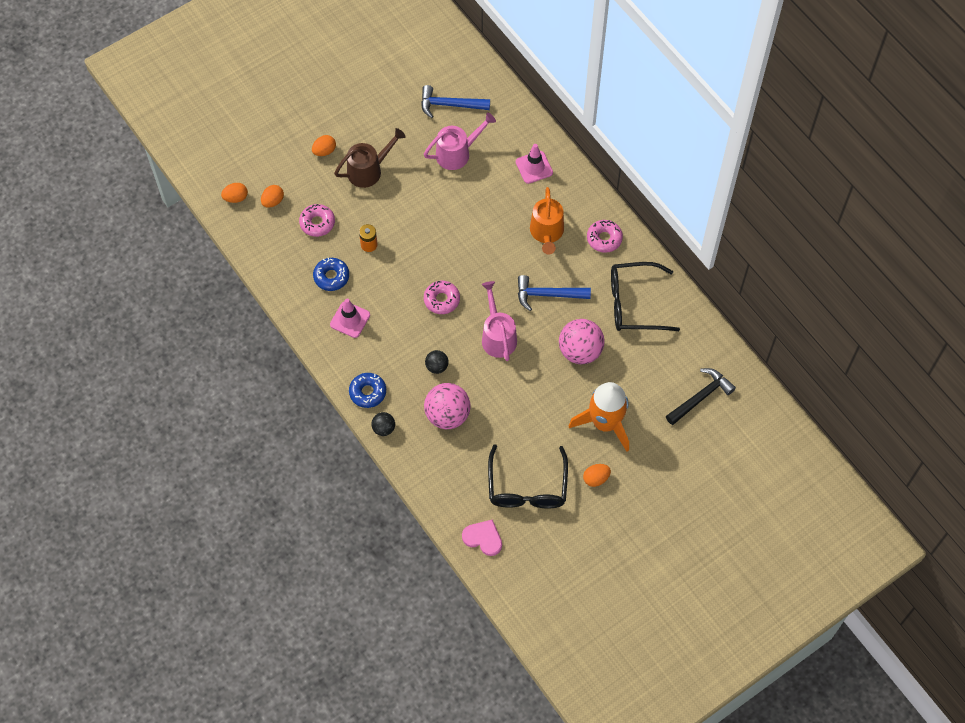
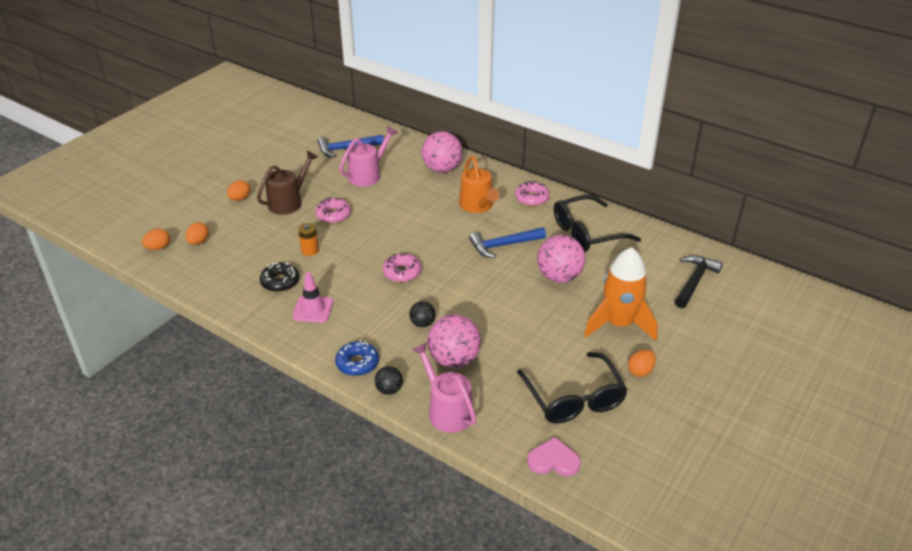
camera: 20 degrees left, 25 degrees down
pink donut [299,204,335,237] -> pink donut moved to [315,197,351,223]
blue donut [313,258,349,291] -> black donut [260,263,299,292]
pink watering can [482,281,517,361] -> pink watering can moved to [412,342,476,433]
pink traffic cone [516,144,553,184] -> pink ball [422,131,463,173]

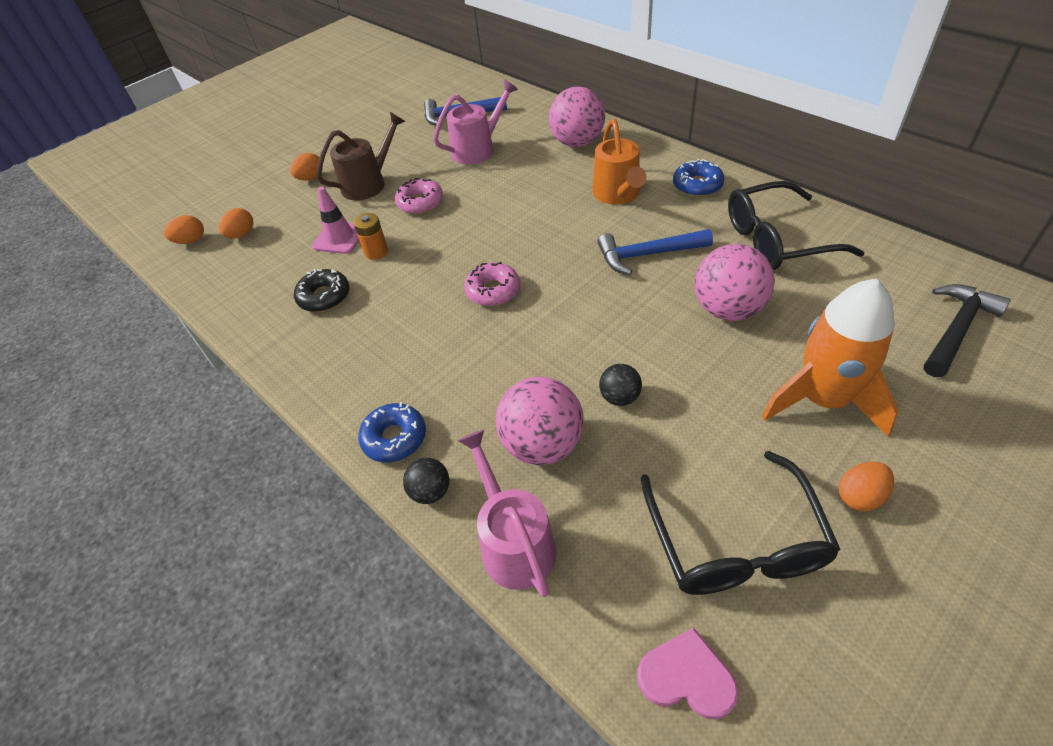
camera: 15 degrees right, 10 degrees up
pink traffic cone [293,272,333,323] -> pink traffic cone moved to [312,187,359,254]
black ball [409,301,436,327] -> black ball moved to [599,364,642,406]
pink donut [515,181,550,206] -> blue donut [673,159,724,197]

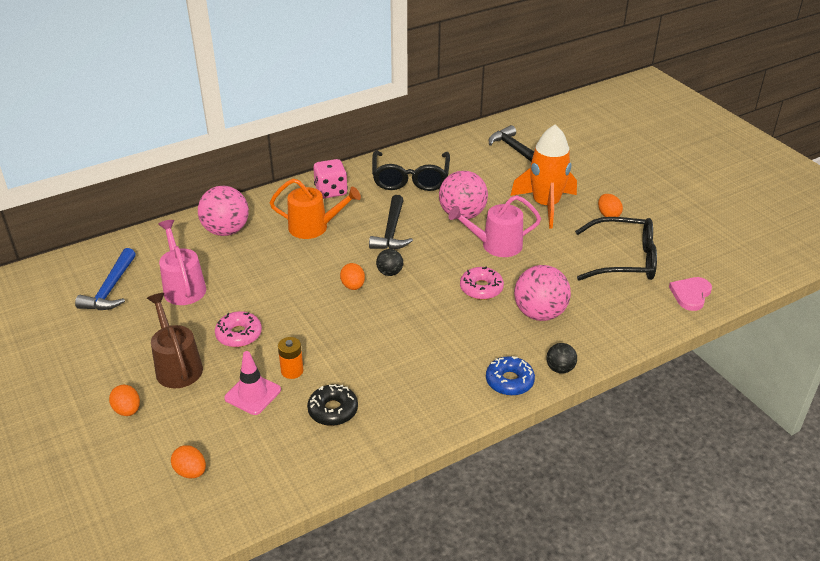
camera: 80 degrees left, 10 degrees down
orange egg [164,215,204,244] -> orange egg moved to [340,263,365,290]
pink watering can [458,430,556,597] -> pink watering can moved to [449,195,541,257]
pink donut [464,262,520,306] -> pink donut moved to [460,267,504,300]
blue hammer [598,229,713,275] -> black hammer [369,195,413,249]
black ball [599,364,642,406] -> black ball moved to [376,249,403,276]
blue donut [673,159,724,197] -> pink dice [313,159,348,198]

